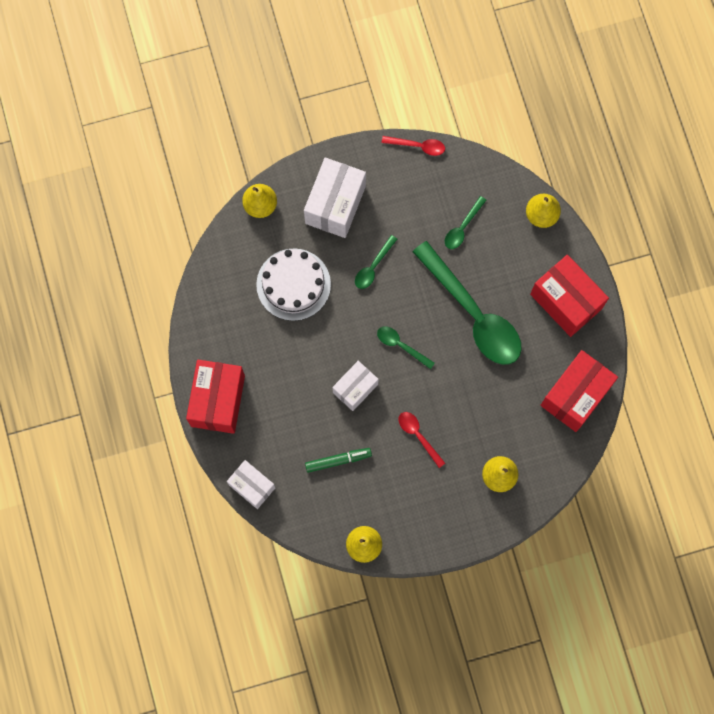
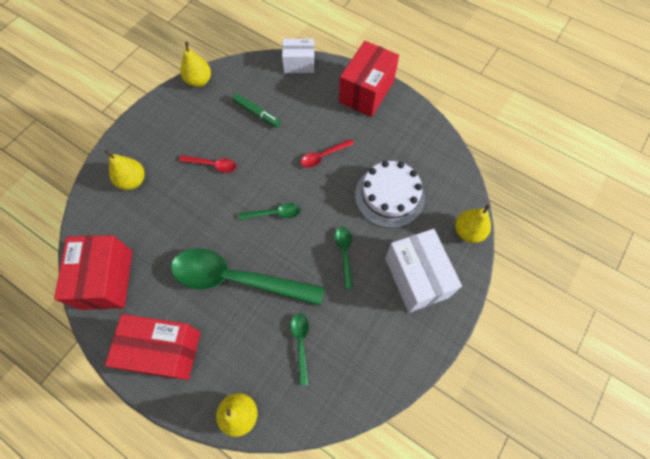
camera: 140 degrees right, 10 degrees down
red box [186,360,245,434] -> red box turned 60 degrees clockwise [339,41,399,117]
green marker [305,448,372,473] -> green marker turned 90 degrees counterclockwise [232,94,281,128]
white box [332,361,379,411] -> none
red spoon [382,136,445,156] -> red spoon moved to [301,139,354,168]

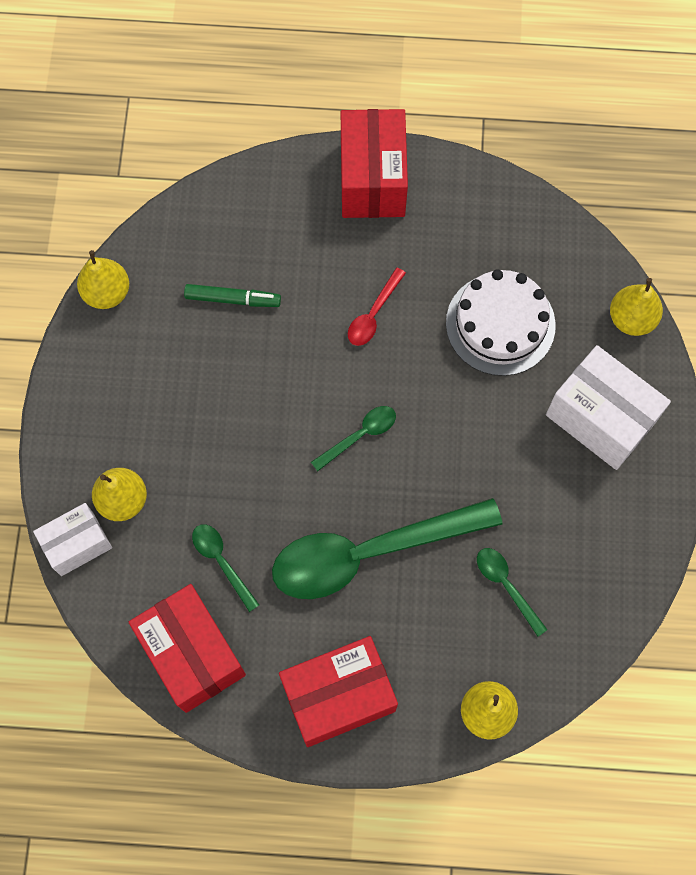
camera: 30 degrees left, 5 degrees up
red spoon [179,155,237,173] -> none
white box [282,39,315,73] -> white box moved to [33,503,112,576]
green spoon [335,227,353,289] -> green spoon moved to [192,524,259,612]

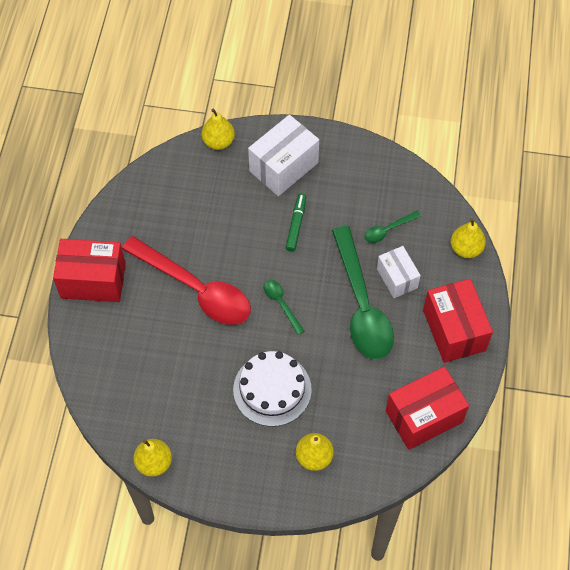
camera: 85 degrees left, 10 degrees down
white box [33,503,112,576] -> white box moved to [377,246,421,298]
green marker [184,284,281,307] -> green marker moved to [286,193,306,252]
green spoon [192,524,259,612] -> none
red spoon [348,268,406,346] -> red spoon [122,236,251,325], size x2.33
white cake [446,269,556,376] -> white cake moved to [233,351,312,427]

